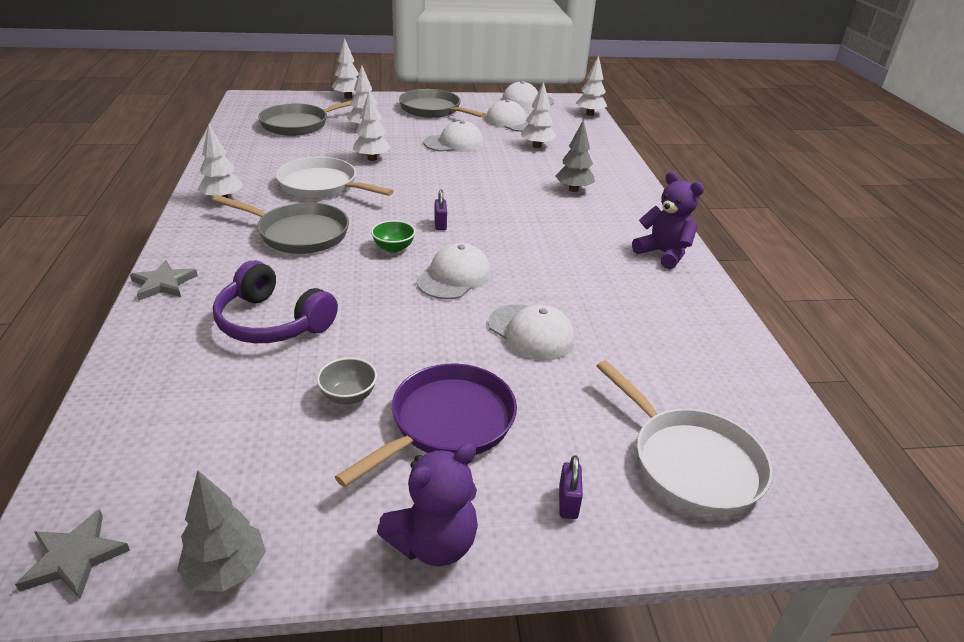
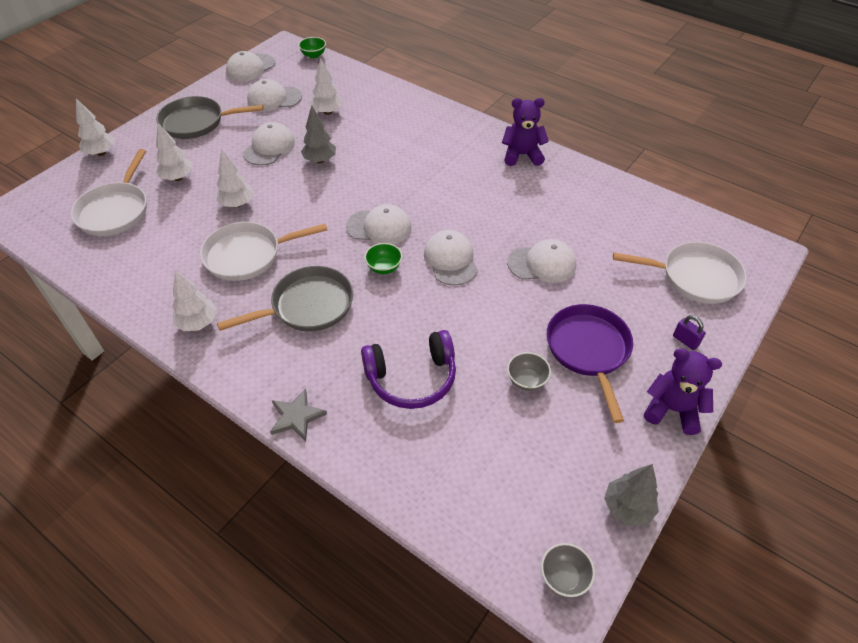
camera: 45 degrees left, 15 degrees up
grey star [15,509,130,599] -> grey bowl [541,543,595,597]
grey pan [258,100,352,136] -> white pan [71,149,147,236]
purple teddy bear [377,443,478,566] -> purple teddy bear turned 75 degrees counterclockwise [644,349,722,435]
purple padlock [435,190,447,230] -> white cap [346,204,412,244]
grey tree [555,119,595,192] -> grey tree moved to [301,105,336,163]
white tree [576,55,607,116] -> green bowl [298,37,326,59]

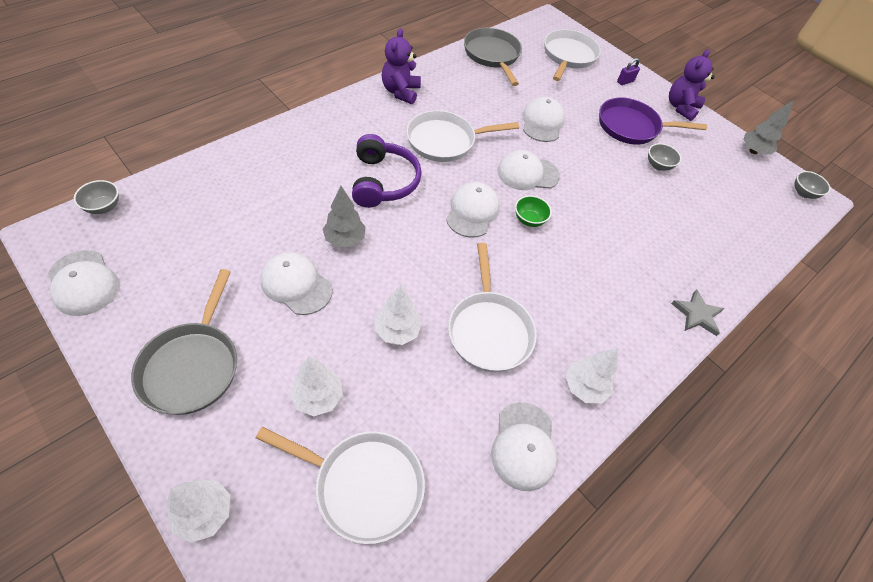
camera: 85 degrees left, 5 degrees up
grey pan [217,266,353,332] -> grey pan moved to [464,28,522,86]
white cap [247,79,302,111] -> white cap moved to [491,402,557,491]
green bowl [298,37,326,59] -> grey bowl [74,180,119,214]
white tree [311,58,343,115] -> none
purple headphones [361,330,456,409] -> purple headphones moved to [352,134,422,208]
none -> white pan [406,110,519,162]

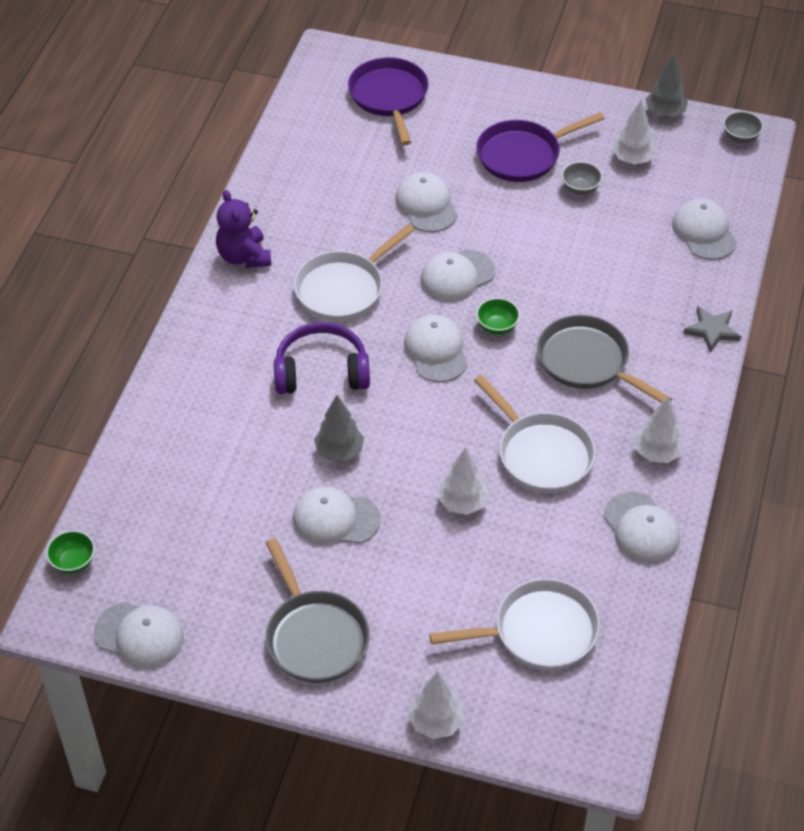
camera: 25 degrees left, 5 degrees down
grey bowl [74,180,119,214] -> green bowl [46,530,95,574]
white tree [290,356,343,416] -> white tree moved to [612,100,656,164]
purple headphones [352,134,422,208] -> purple headphones turned 60 degrees counterclockwise [274,322,370,394]
grey pan [464,28,522,86] -> grey pan moved to [537,315,672,403]
white pan [544,29,601,81] -> purple pan [348,57,429,145]
purple padlock [617,58,640,85] -> none
purple teddy bear [669,49,715,121] -> none
none -> white cap [672,198,737,260]

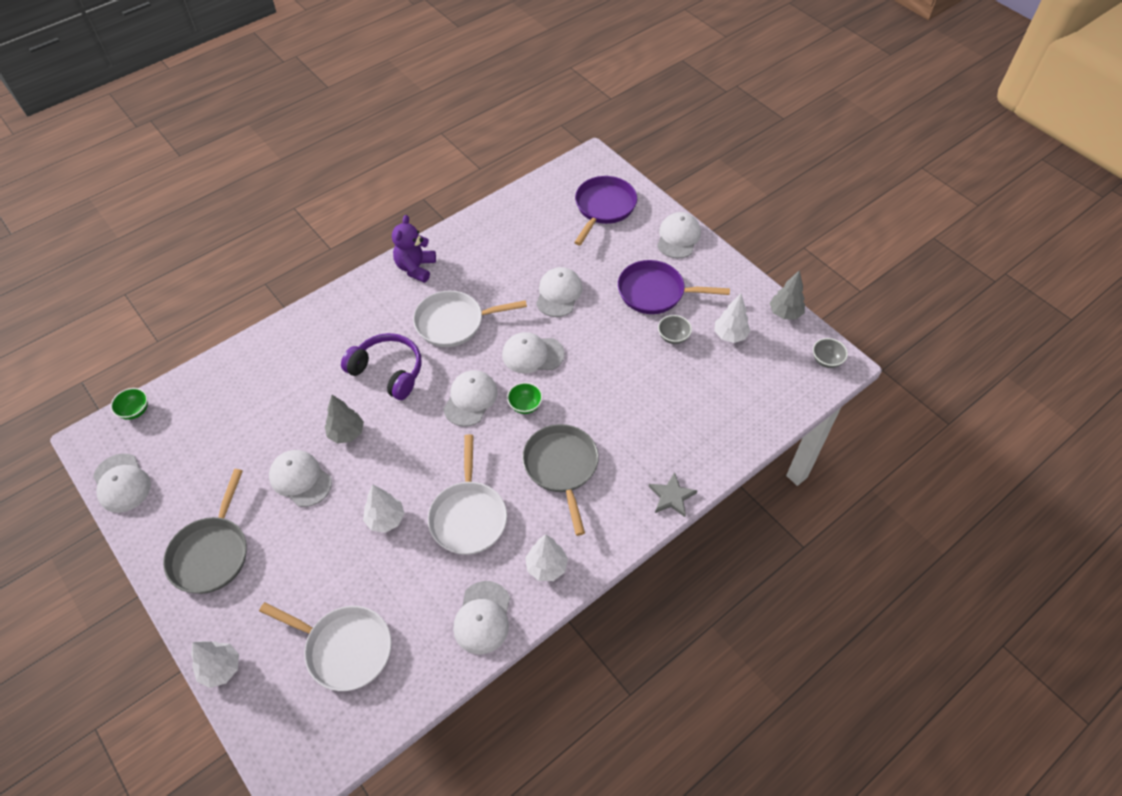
camera: 35 degrees right, 5 degrees up
white cap [672,198,737,260] -> white cap moved to [657,212,701,259]

